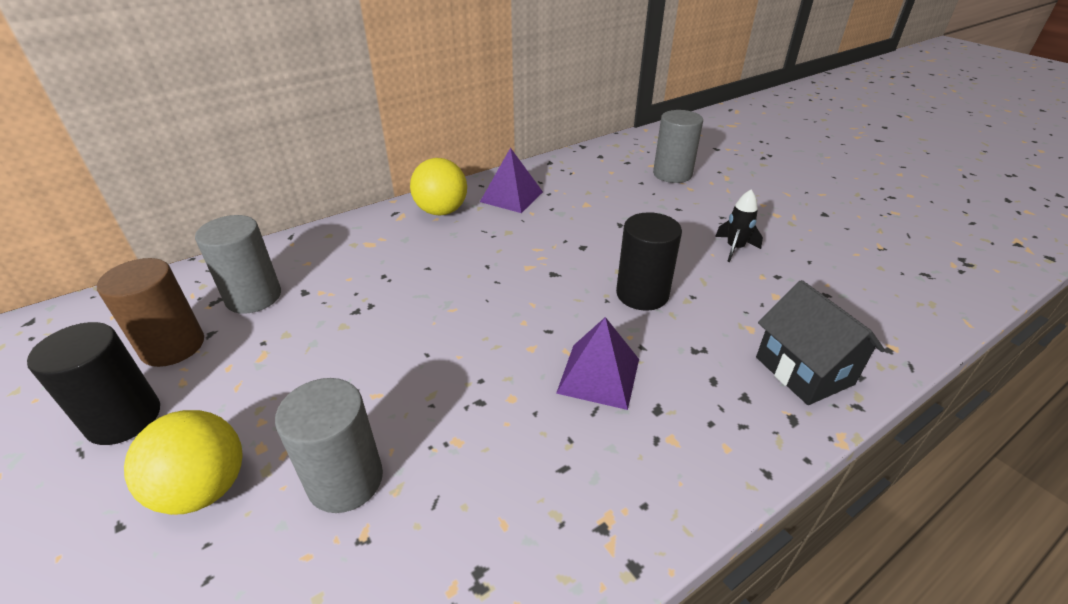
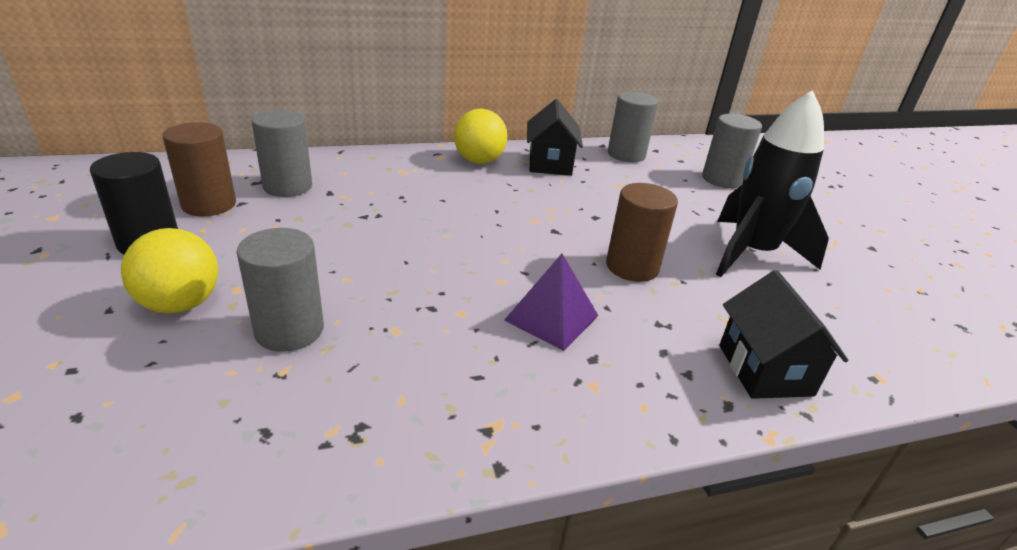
camera: 15 degrees right, 5 degrees down
purple pyramid [480,148,543,213] -> black house [527,99,583,176]
black cylinder [616,212,682,311] -> brown cylinder [606,183,678,282]
black rocket [715,189,763,262] -> black rocket [716,90,829,277], size x2.35
none -> grey cylinder [608,91,658,162]

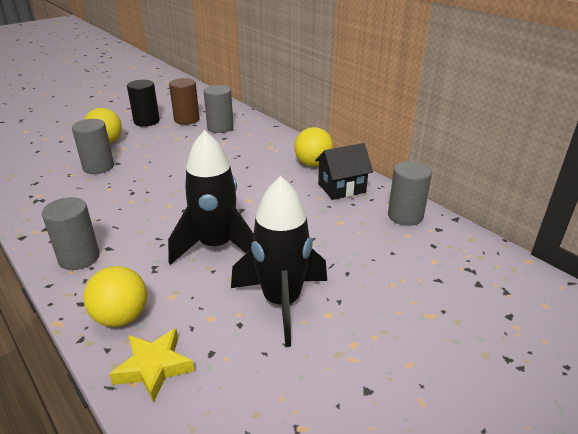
camera: 70 degrees right, 0 degrees up
purple pyramid [504,254,598,351] -> none
brown cylinder [606,183,678,282] -> black rocket [168,130,254,265]
grey cylinder [702,114,762,188] -> grey cylinder moved to [42,197,100,270]
black house [719,270,848,399] -> yellow ball [84,266,147,327]
none -> yellow star [109,328,195,403]

